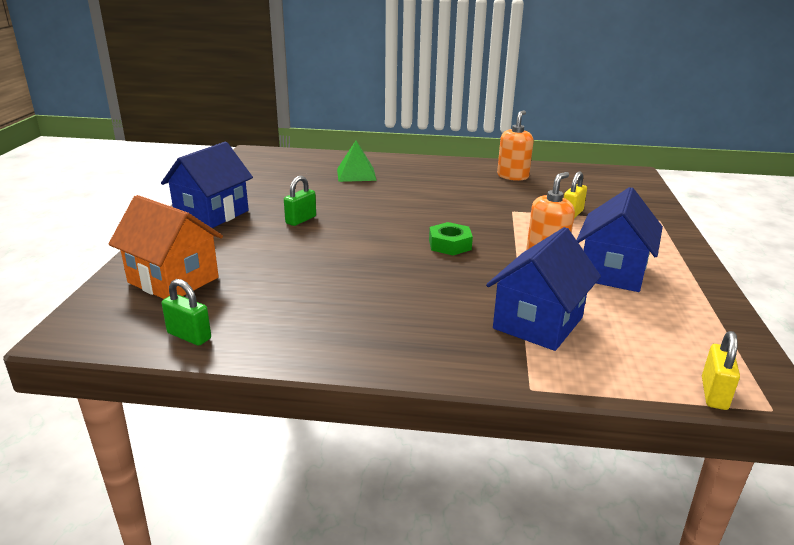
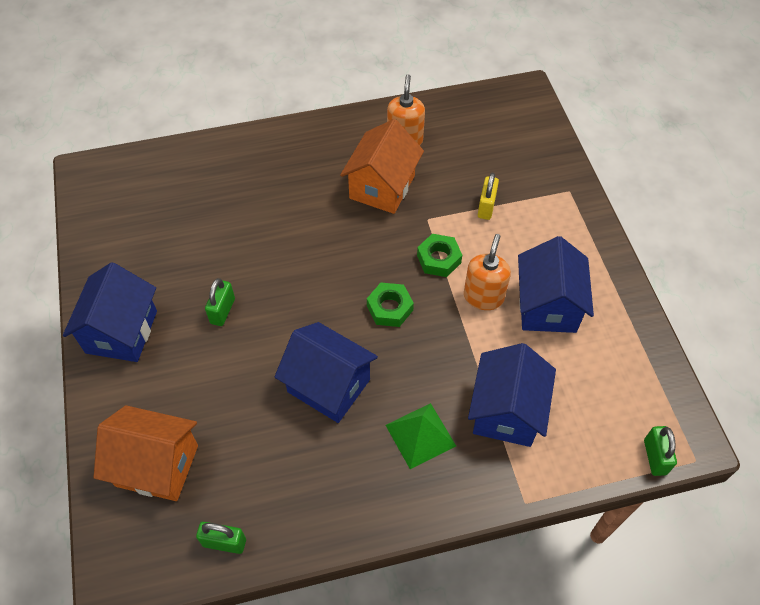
camera: 20 degrees left, 30 degrees up
green pyramid [337,141,377,182] -> green pyramid moved to [386,403,456,469]
yellow padlock [702,331,740,410] -> green padlock [644,426,677,476]
none -> blue house [275,322,378,423]
none -> orange house [340,119,424,214]
none -> green nut [417,234,462,277]

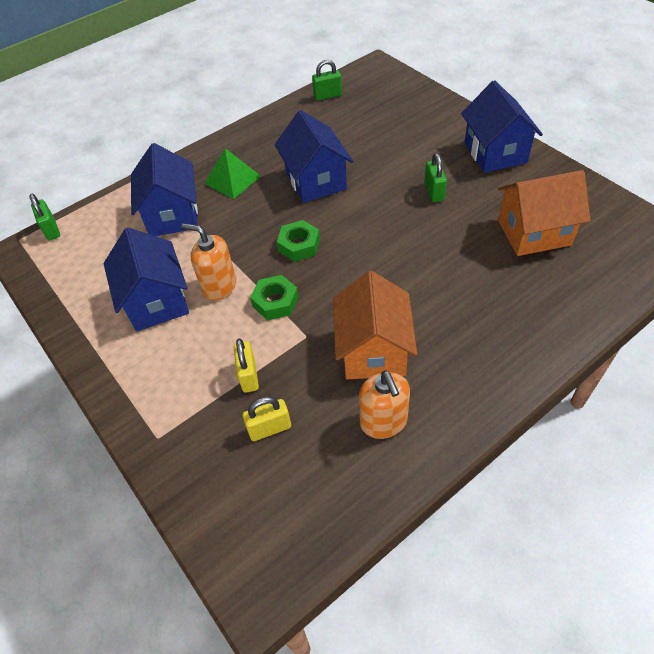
camera: 160 degrees right, 5 degrees down
orange house [94,405,198,501] -> orange house moved to [498,170,590,256]
blue house [275,322,378,423] -> blue house turned 60 degrees clockwise [275,110,353,203]
orange soap dispenser [464,234,511,310] -> orange soap dispenser turned 120 degrees clockwise [181,223,236,301]
none -> yellow padlock [243,397,291,441]

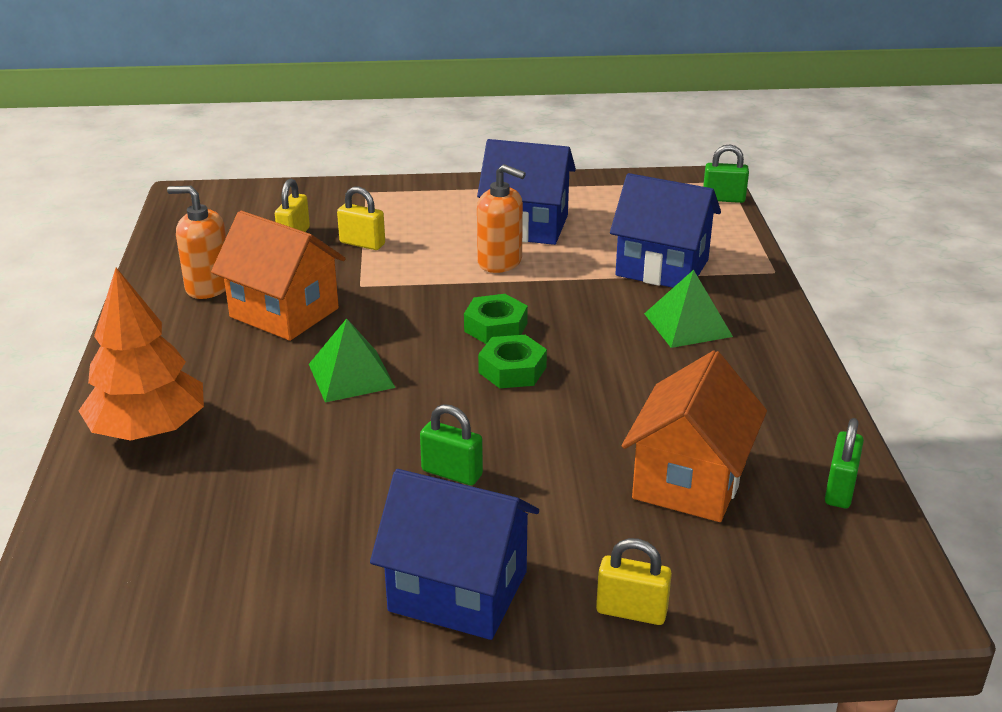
camera: 120 degrees right, 20 degrees down
orange soap dispenser [181,223,236,301] -> orange soap dispenser turned 60 degrees clockwise [477,164,526,273]
green nut [250,275,299,320] -> green nut moved to [478,335,547,388]
blue house [275,110,353,203] -> none
orange house [498,170,590,256] -> orange house moved to [622,350,767,522]
none -> orange tree [79,268,204,441]
none -> green pyramid [309,318,396,402]
none -> yellow padlock [596,538,672,625]

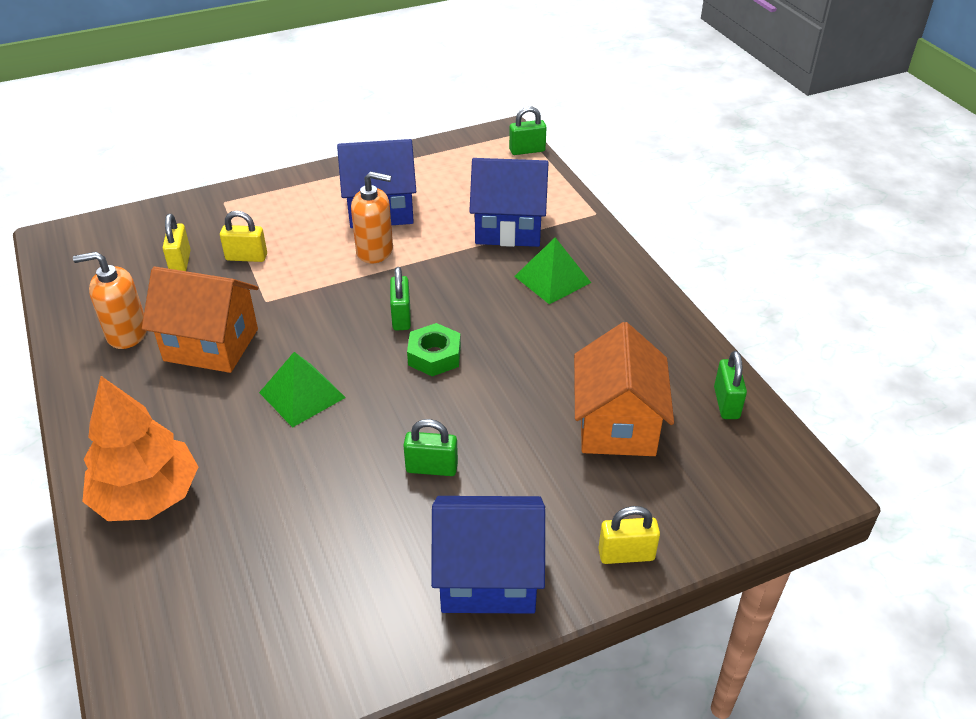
camera: 20 degrees left, 10 degrees up
green nut [464,294,528,344] -> green padlock [390,267,411,331]

